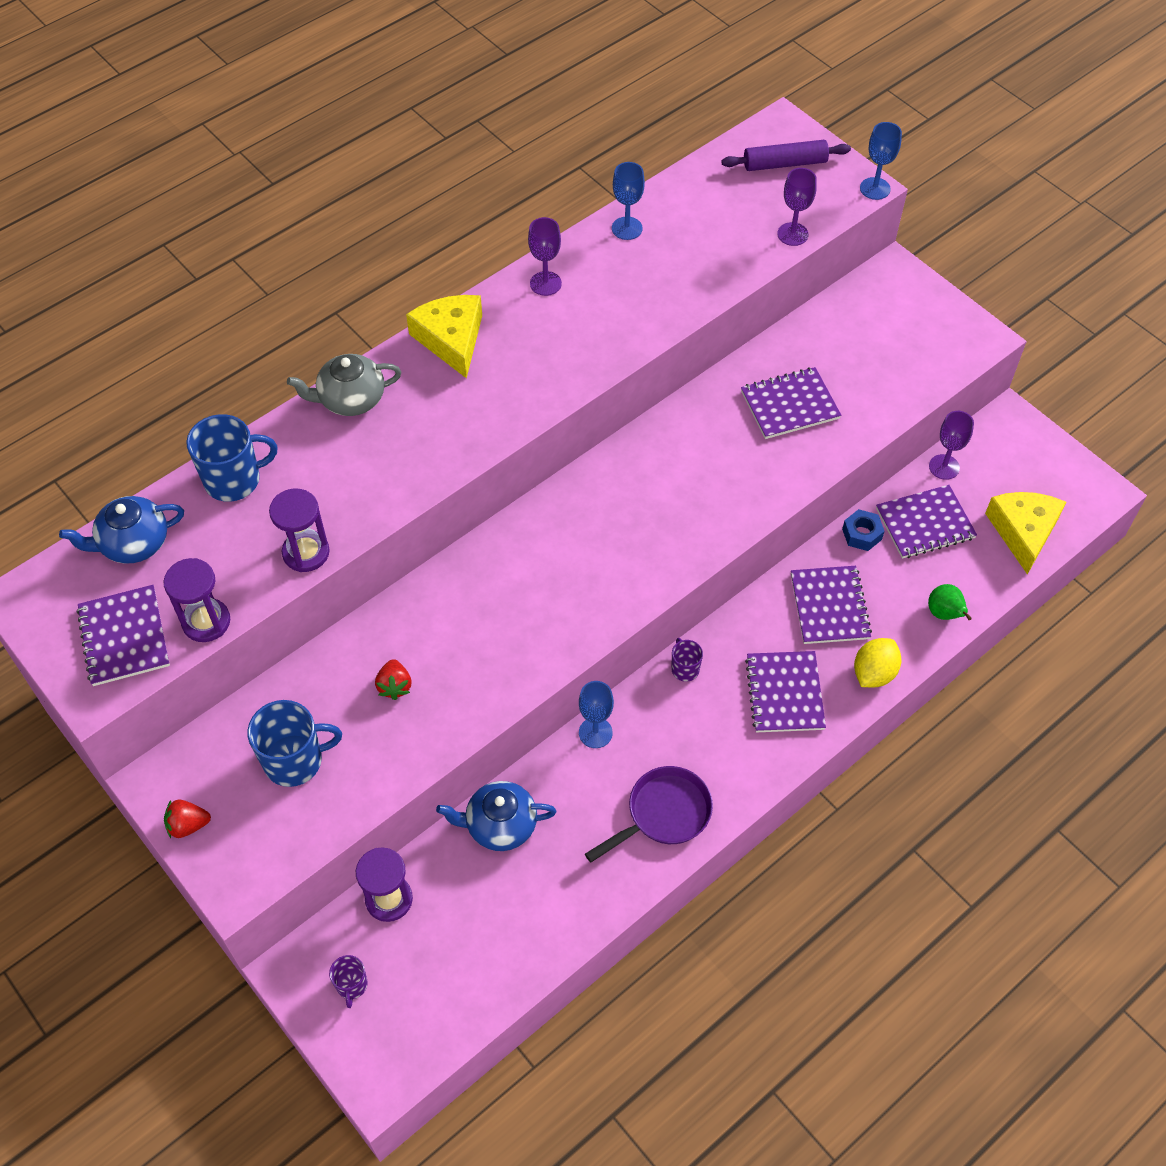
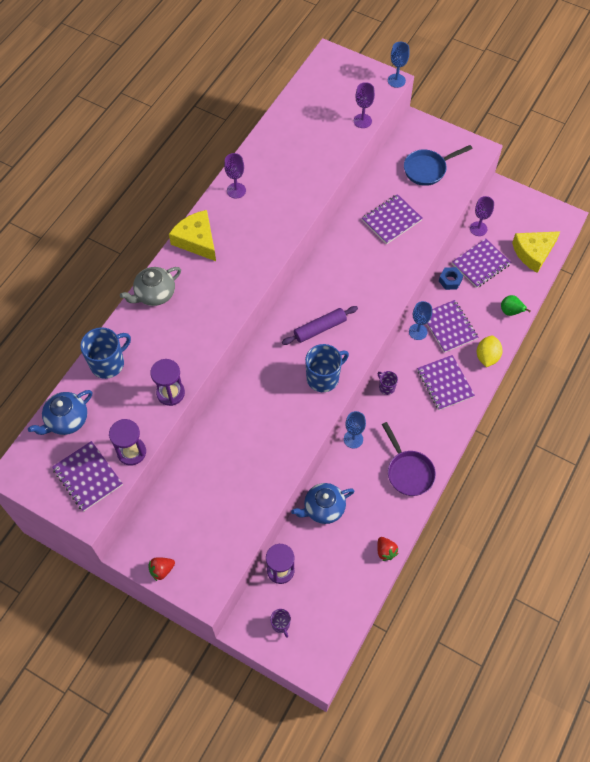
camera: 20 degrees left, 5 degrees up
blue mug [247,700,342,787] -> blue mug moved to [305,344,349,392]
red strawberry [375,659,411,700] -> red strawberry moved to [377,537,399,561]
purple pan [585,766,713,863] -> purple pan turned 120 degrees clockwise [382,422,436,496]
blue goblet [612,162,645,240] -> blue goblet moved to [409,301,432,340]
purple rolling pin [721,140,851,171] -> purple rolling pin moved to [282,306,358,345]
yellow cheese [985,492,1066,575] -> yellow cheese turned 105 degrees counterclockwise [512,231,561,273]
none -> blue pan [404,145,472,186]

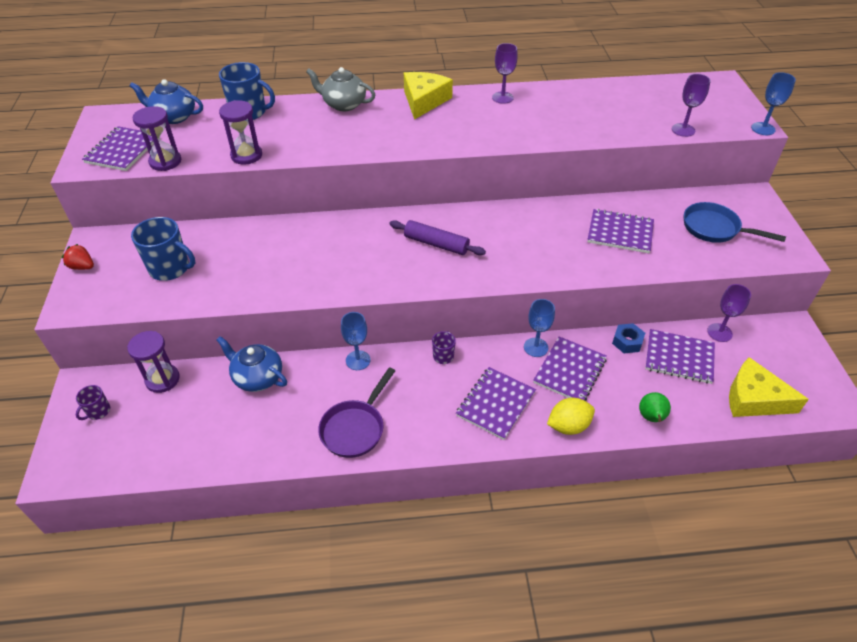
camera: 55 degrees right, 15 degrees down
blue mug [305,344,349,392] -> blue mug moved to [131,217,195,281]
red strawberry [377,537,399,561] -> none

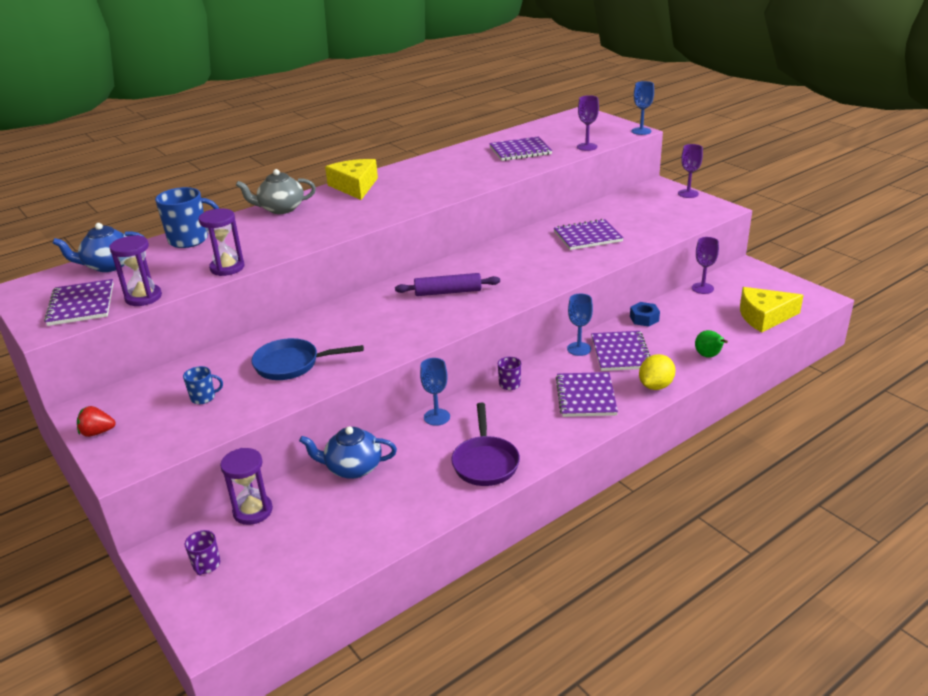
camera: 30 degrees left, 15 degrees down
blue mug [131,217,195,281] -> blue mug [183,366,223,404], size x0.53
purple goblet [492,43,518,104] -> purple goblet moved to [678,144,703,198]
purple notebook [645,329,715,384] -> purple notebook moved to [489,136,552,161]
blue pan [684,202,786,243] -> blue pan moved to [251,338,364,380]

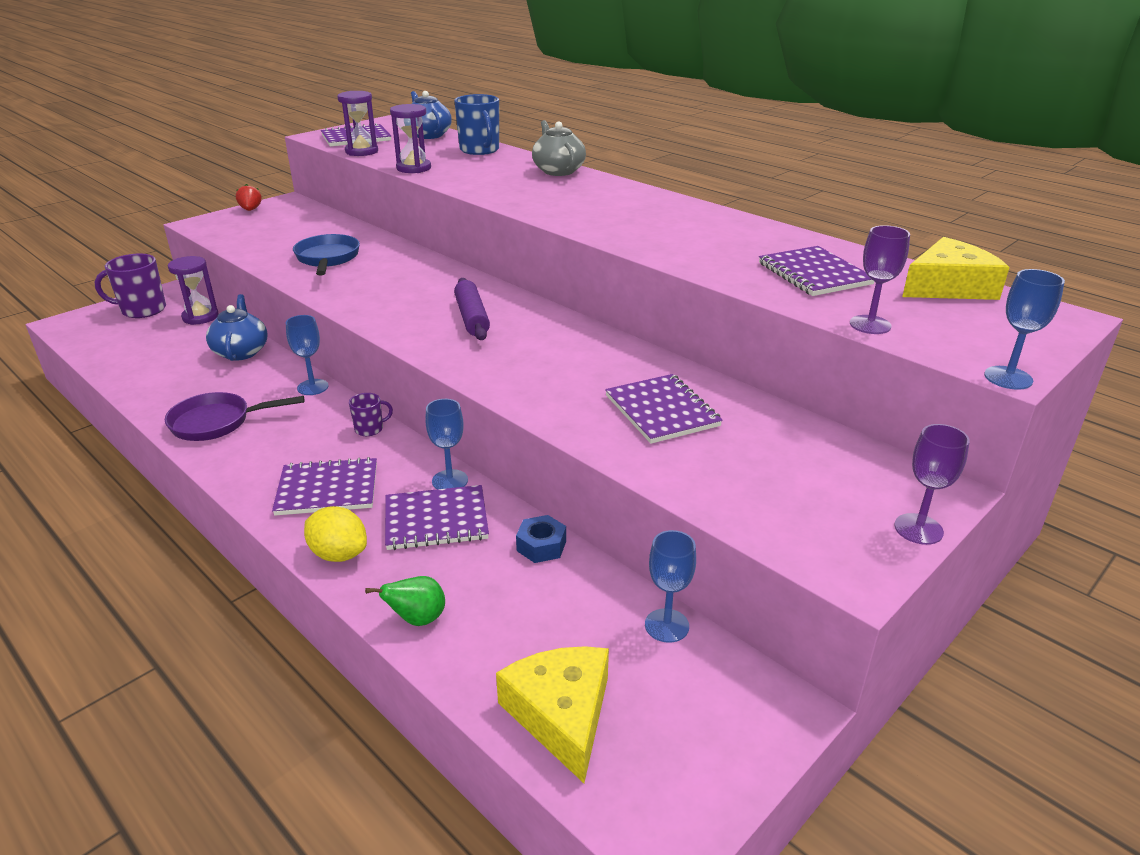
camera: 80 degrees right, 0 degrees up
blue mug [183,366,223,404] -> none
purple mug [185,530,221,575] -> purple mug [95,254,166,318], size x1.89
yellow cheese [325,159,378,200] -> yellow cheese moved to [902,237,1009,300]
purple goblet [692,237,719,294] -> blue goblet [645,530,696,643]

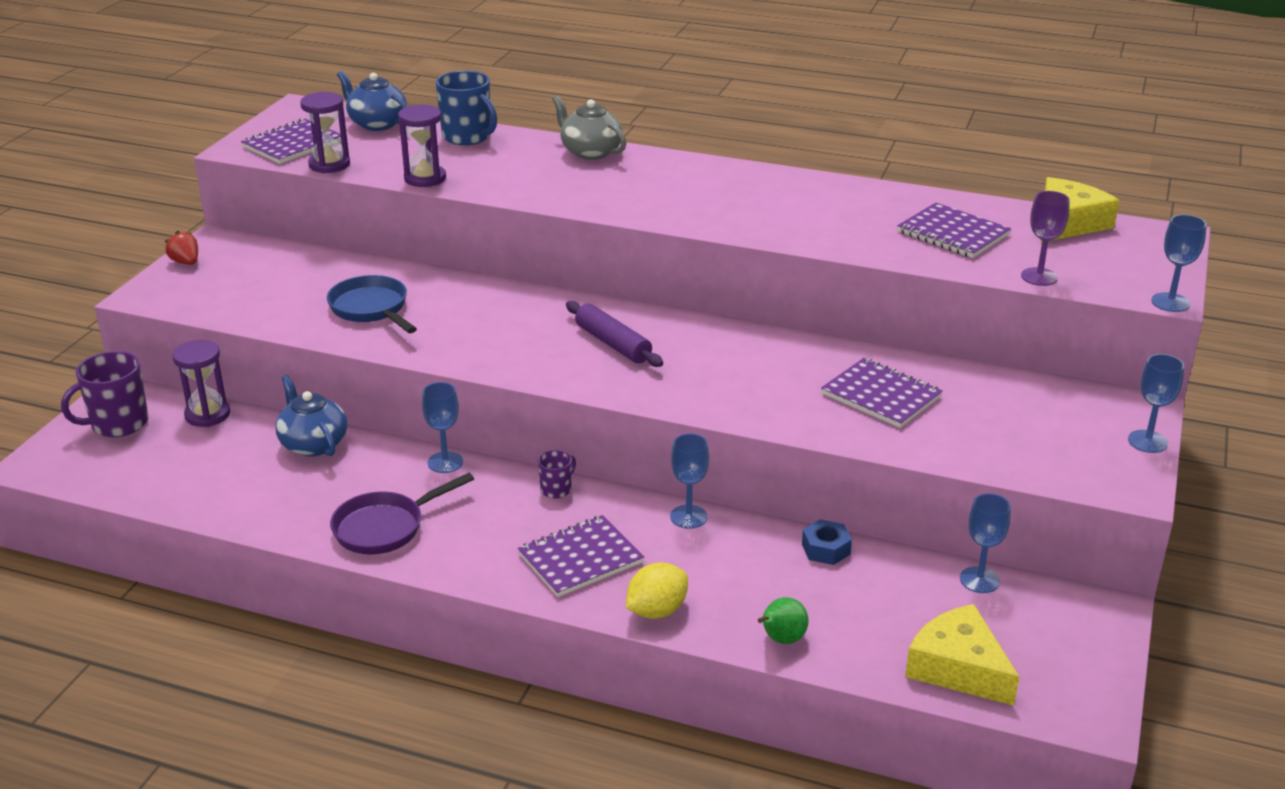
camera: 25 degrees left, 0 degrees up
yellow lemon [304,506,367,562] -> yellow lemon turned 45 degrees counterclockwise [626,562,688,619]
purple notebook [385,485,489,550] -> none
purple goblet [894,424,970,545] -> blue goblet [1128,354,1184,453]

